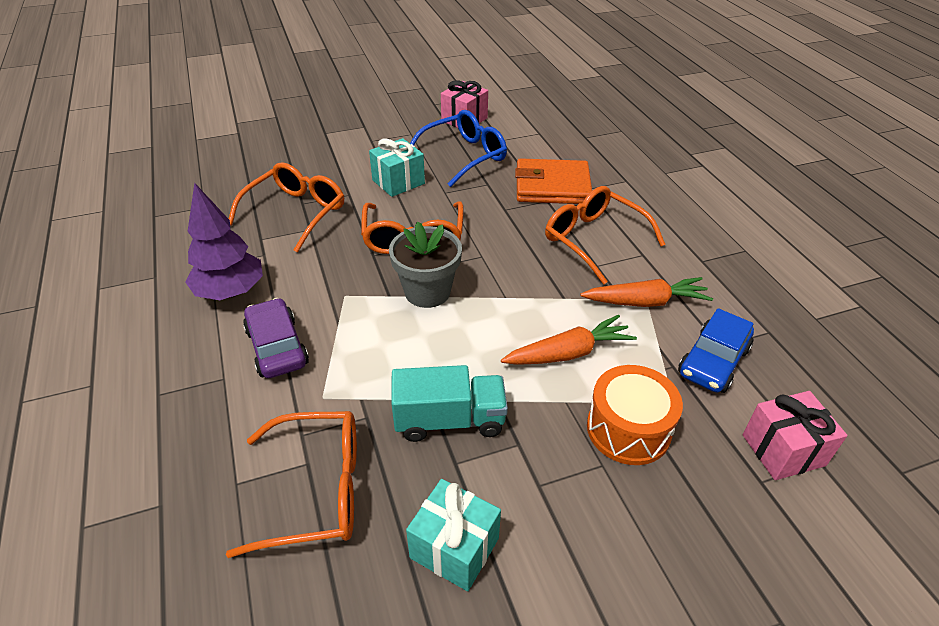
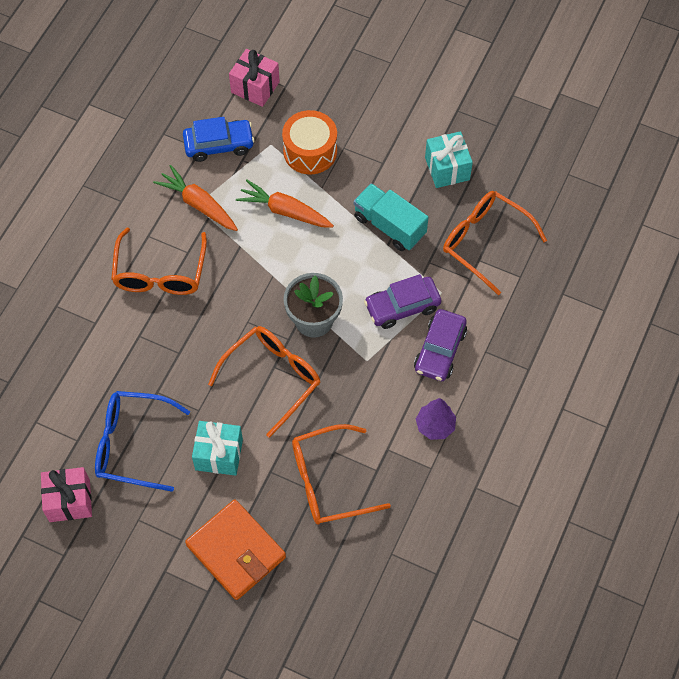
camera: 135 degrees left, 20 degrees up
purple tree [185,183,263,300] -> purple tree [416,398,456,440], size x0.64
orange wallet [515,158,592,204] -> orange wallet moved to [185,500,286,600]
none -> purple car [364,274,441,329]

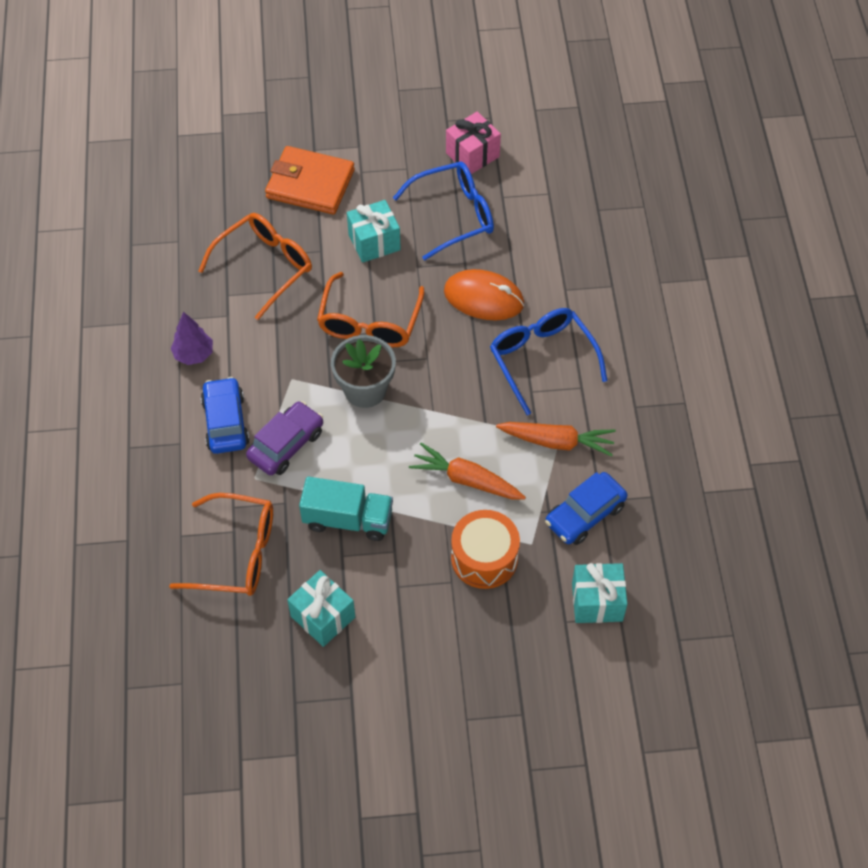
camera: 150 degrees right, 5 degrees down
orange glasses [111,228,207,295] -> blue glasses [490,308,607,415]
pink gift [229,49,280,107] -> turquoise gift [572,563,627,623]
orange carrot [236,180,334,227] -> orange carrot turned 150 degrees counterclockwise [409,443,526,500]
purple car [414,309,467,381] -> blue car [201,377,249,454]
none -> orange mouse [444,269,524,320]

